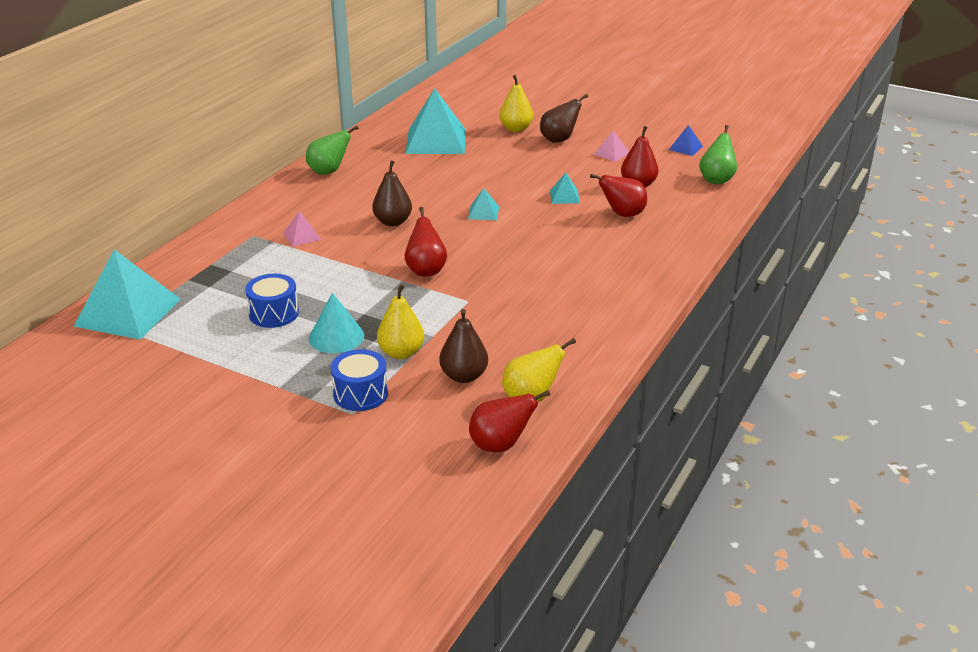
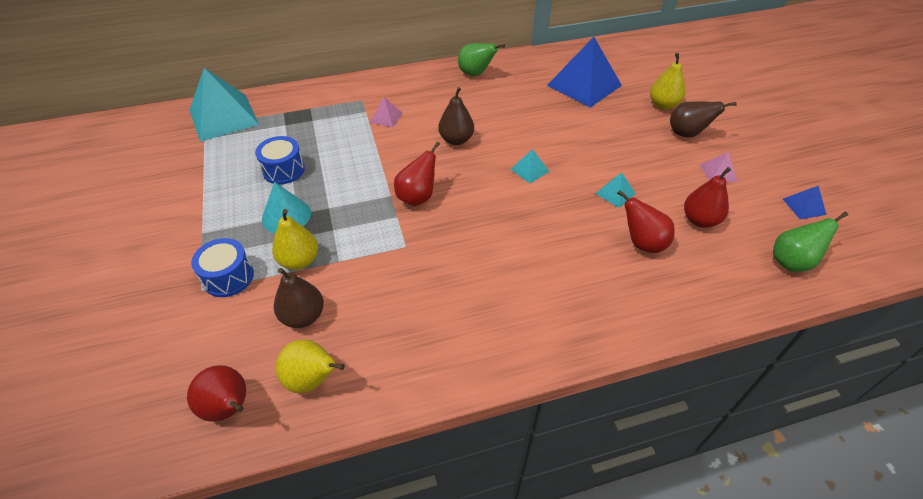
camera: 45 degrees right, 15 degrees up
turquoise pyramid [406,88,466,154] -> blue pyramid [547,37,622,107]

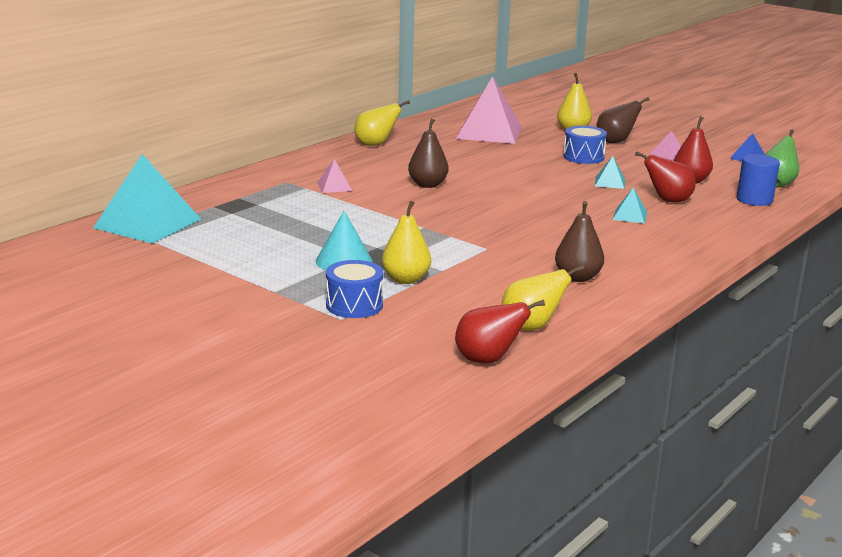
camera: 35 degrees left, 25 degrees down
blue drum [255,136,305,184] -> blue drum moved to [563,126,607,164]
brown pear [274,268,324,328] -> brown pear moved to [555,201,604,282]
red pear [394,141,440,206] -> none
green pear [458,43,505,76] -> yellow pear [354,100,410,146]
turquoise pyramid [511,149,550,183] -> turquoise pyramid moved to [612,187,648,224]
blue pyramid [547,37,622,107] -> pink pyramid [456,76,522,144]
none -> blue cylinder [737,154,780,206]

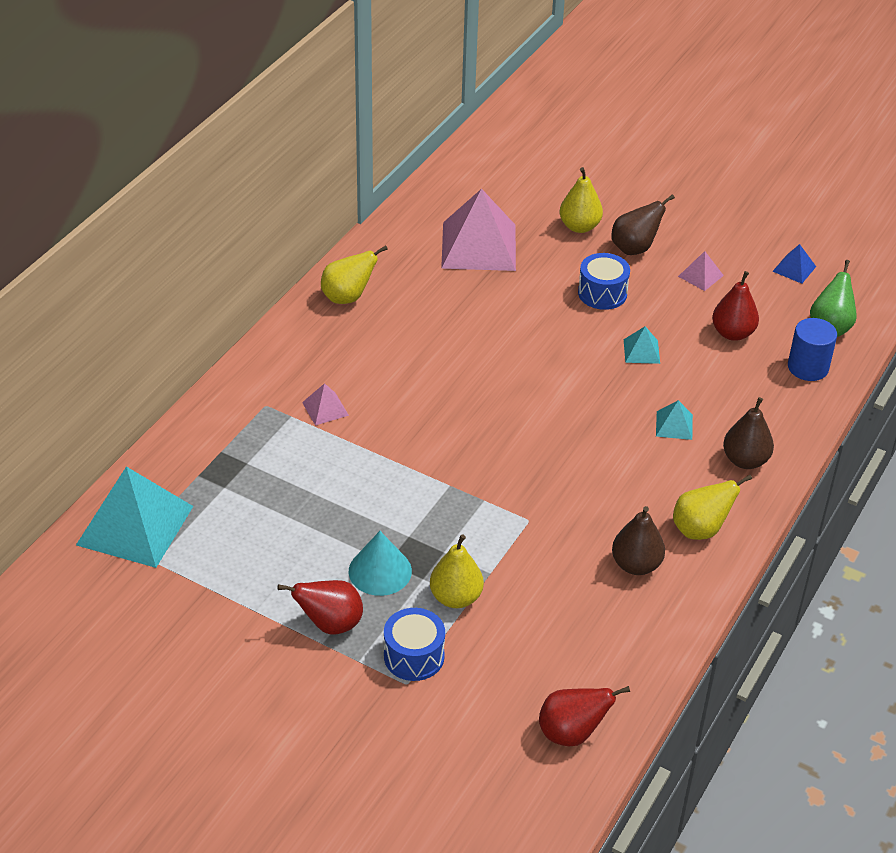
camera: 10 degrees left, 20 degrees up
brown pear [408,119,449,188] -> brown pear moved to [723,397,774,469]
yellow pear [501,265,584,331] -> yellow pear moved to [673,475,752,540]
red pear [635,151,696,202] -> red pear moved to [278,580,363,634]

